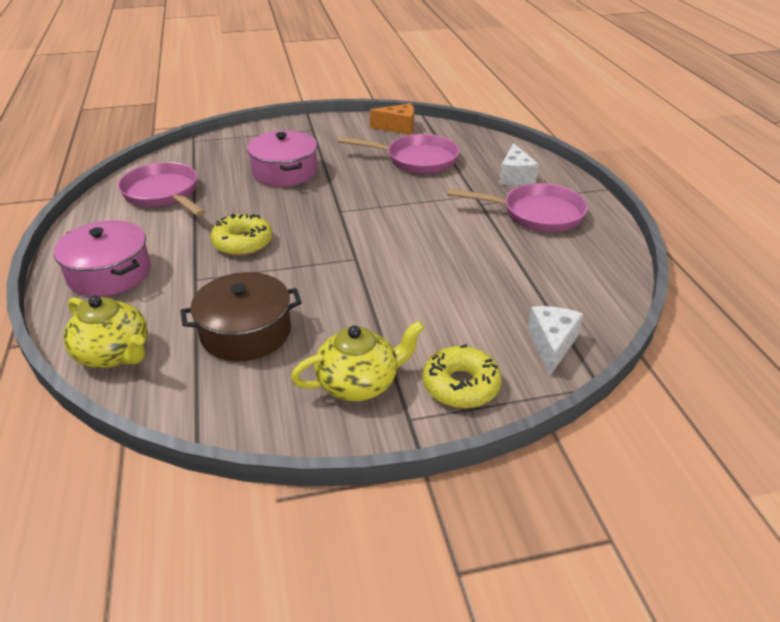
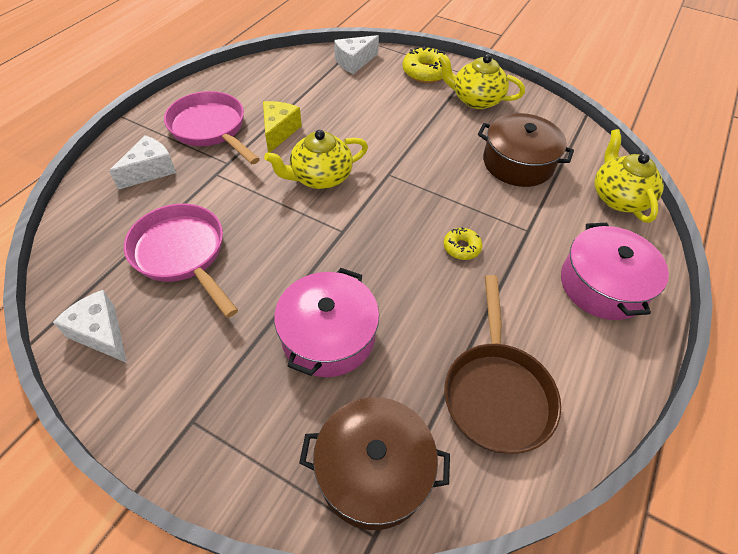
camera: 140 degrees left, 15 degrees up
pink pan [118,162,206,216] -> brown pan [444,275,561,454]
yellow donut [211,214,272,256] -> yellow donut [444,227,482,260], size x0.59
orange cheese [370,103,414,135] -> white cheese [53,290,127,363]
none -> yellow cheese [263,101,302,153]
none -> yellow teapot [264,130,368,189]
none -> brown pot [299,397,450,530]

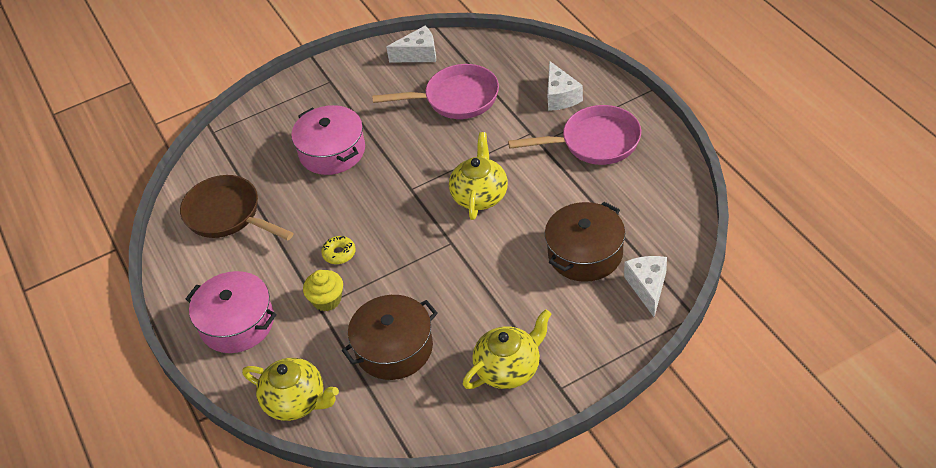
camera: 130 degrees right, 5 degrees down
yellow cheese [263,101,302,153] -> none
brown pot [299,397,450,530] -> brown pot moved to [545,202,625,282]
yellow donut [402,46,450,83] -> none
none -> yellow cupcake [303,270,343,311]

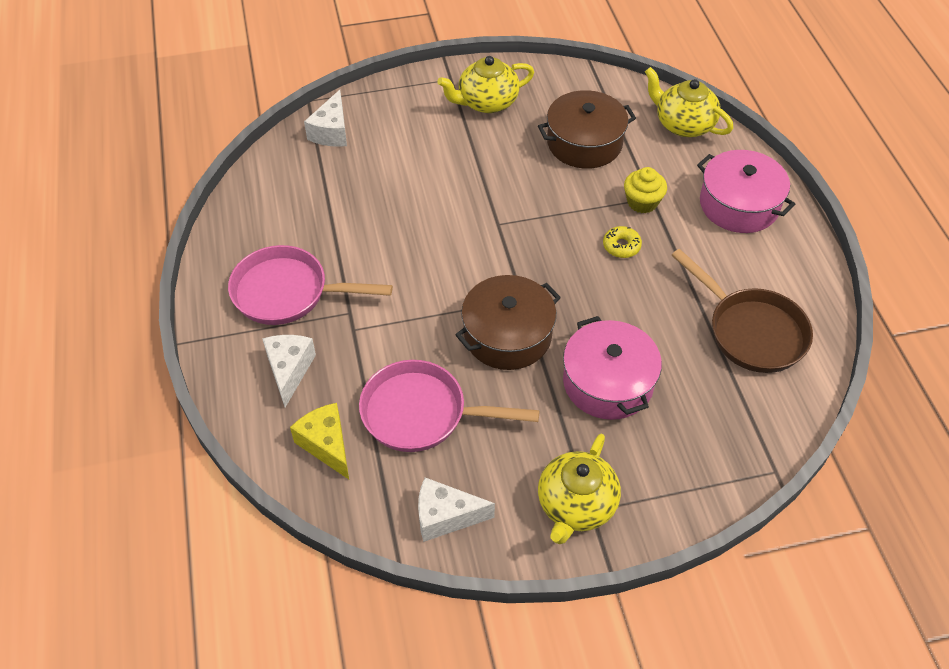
camera: 170 degrees left, 5 degrees up
yellow teapot [449,132,508,220] -> yellow teapot moved to [538,434,621,544]
brown pot [545,202,625,282] -> brown pot moved to [455,275,561,370]
none -> yellow cheese [290,403,349,479]

